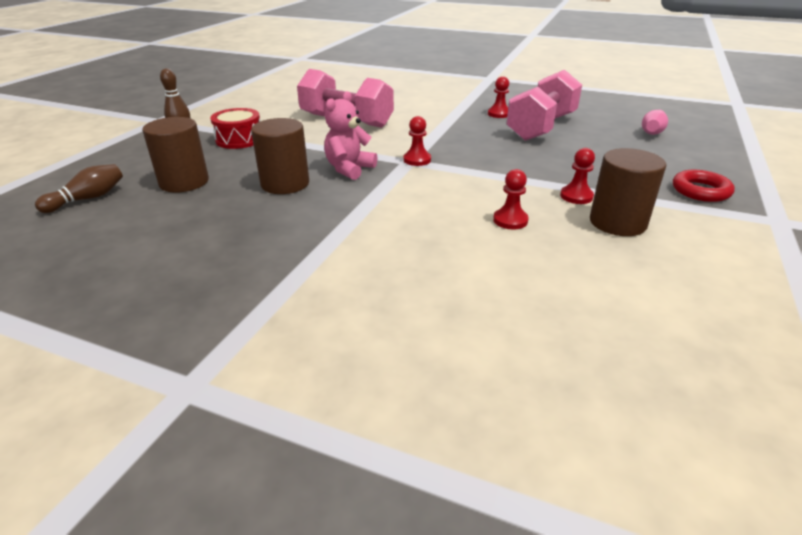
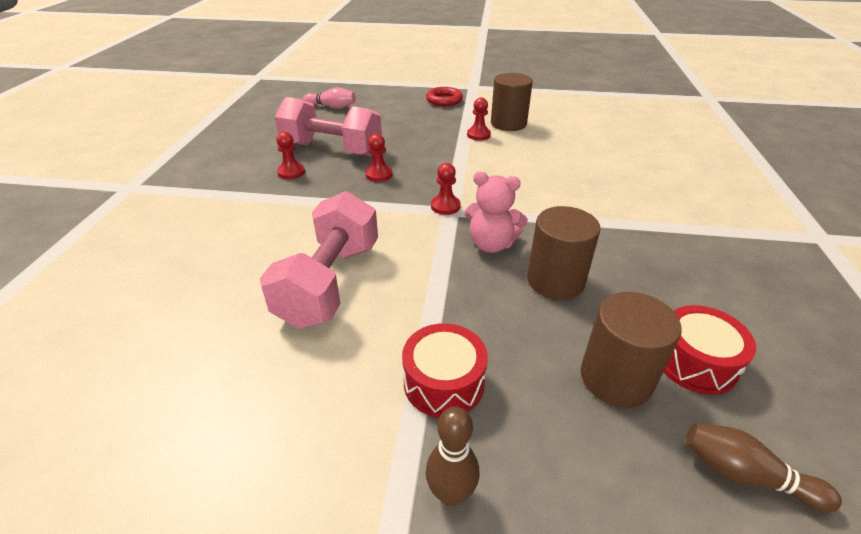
camera: 105 degrees left, 5 degrees up
red pawn [493,169,529,229] -> red pawn moved to [365,134,393,182]
none -> red drum [664,305,756,395]

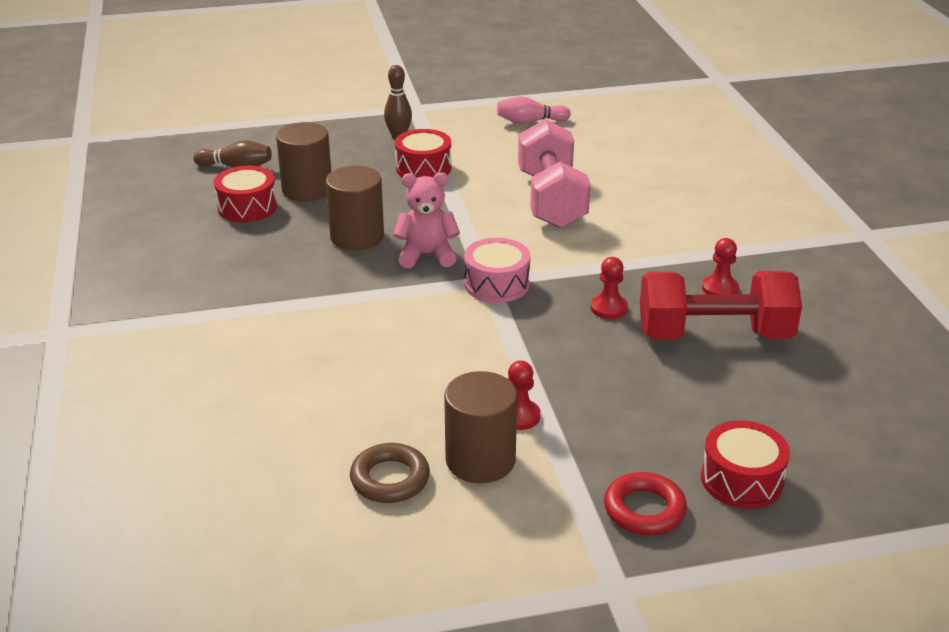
camera: 160 degrees right, 5 degrees down
pink dumbbell [275,97,382,156] -> red dumbbell [640,271,802,340]
pink bowling pin [303,87,356,109] -> pink bowling pin moved to [497,96,571,124]
red pawn [431,163,461,215] -> pink drum [464,238,531,303]
none -> brown ring [350,443,430,503]
none -> red drum [701,420,790,509]

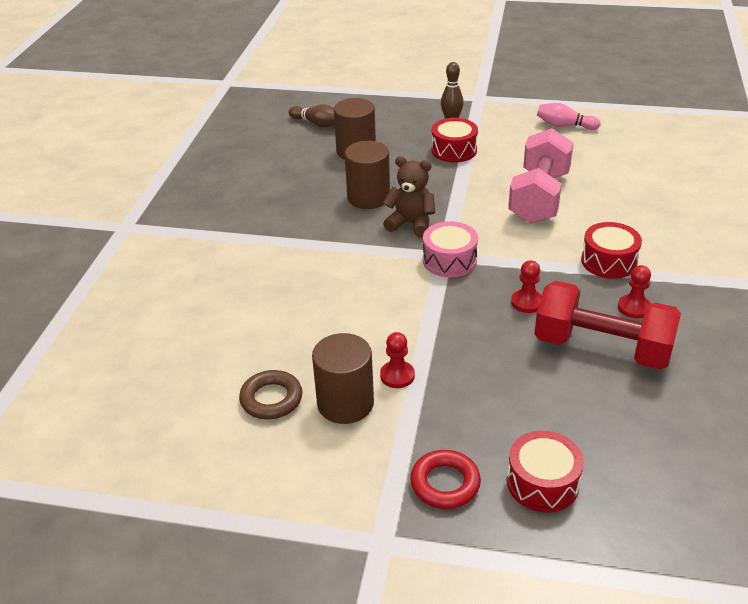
camera: 25 degrees right, 5 degrees up
red drum [214,166,277,222] -> red drum moved to [581,222,642,279]
pink teddy bear [393,172,460,269] -> brown teddy bear [383,156,435,237]

